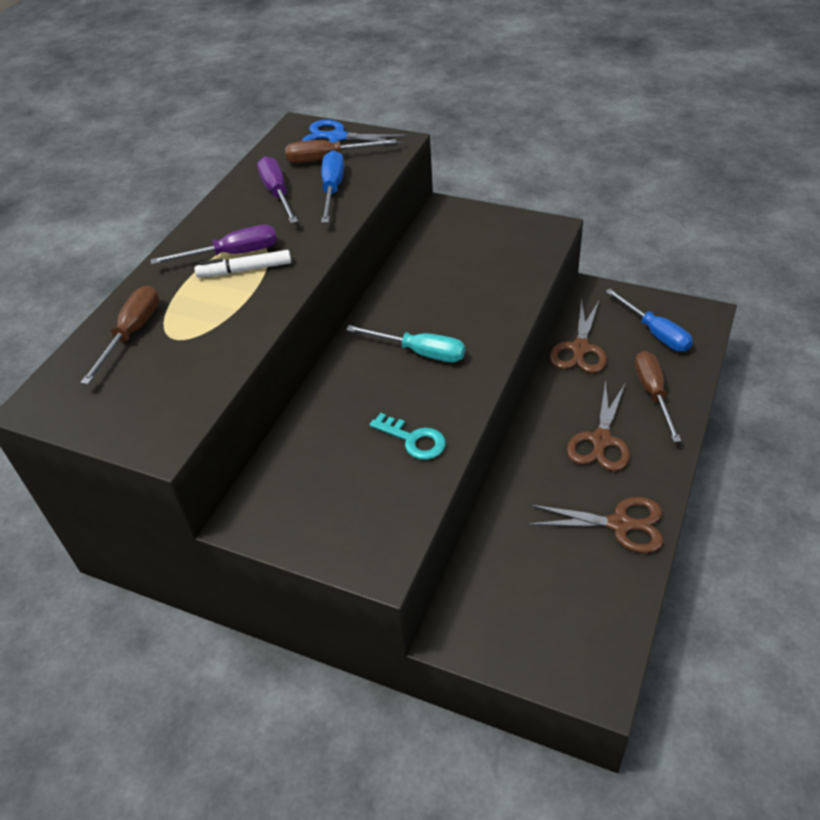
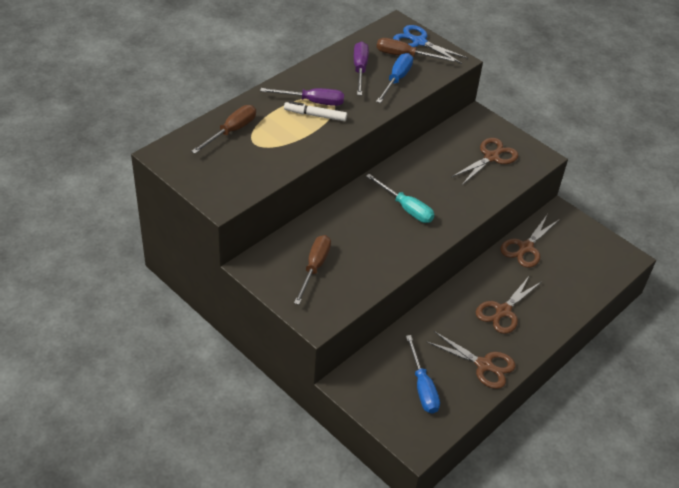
camera: 15 degrees right, 0 degrees up
turquoise key [370,413,446,460] -> none
blue screwdriver [605,289,693,352] -> blue screwdriver moved to [406,335,440,414]
brown screwdriver [635,351,681,442] -> brown screwdriver moved to [294,235,331,305]
none -> brown scissors [452,138,518,185]

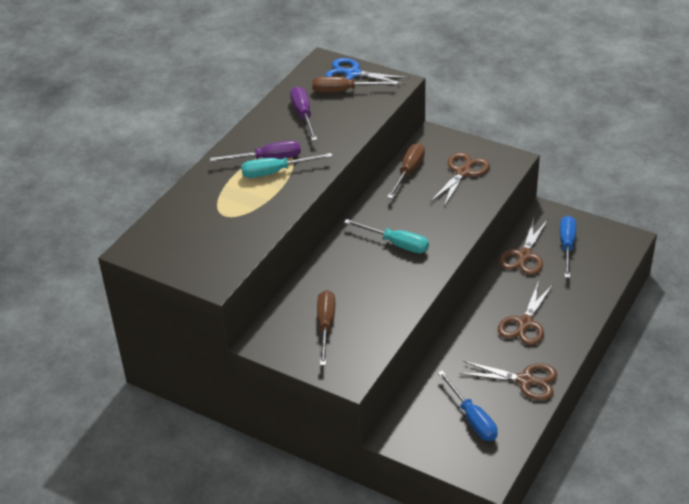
camera: 10 degrees left, 5 degrees down
brown screwdriver [191,105,256,154] -> brown screwdriver moved to [387,143,425,199]
white marker [284,101,347,121] -> turquoise screwdriver [241,153,332,178]
blue screwdriver [376,53,413,103] -> blue screwdriver moved to [560,216,576,278]

